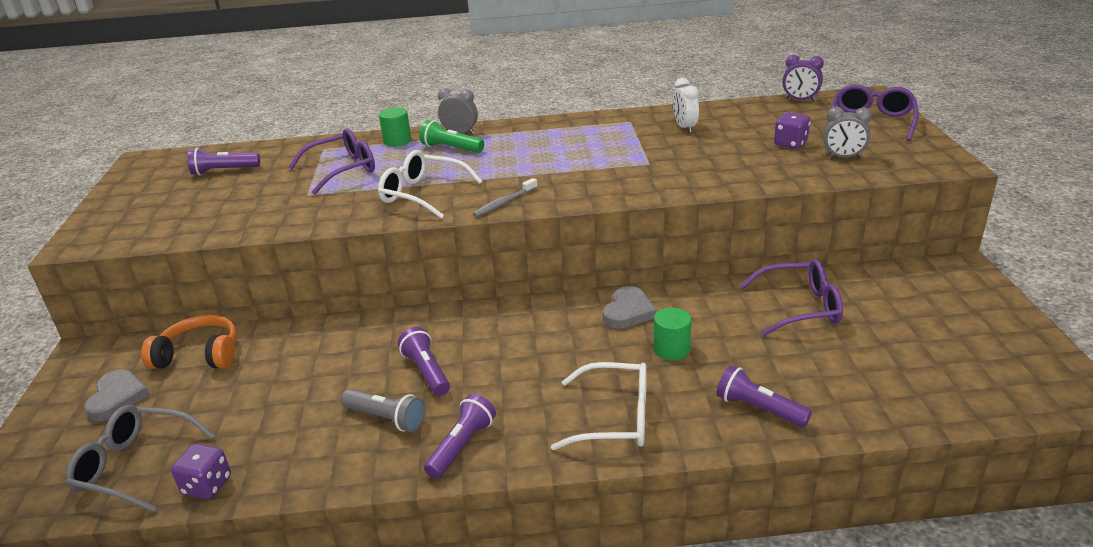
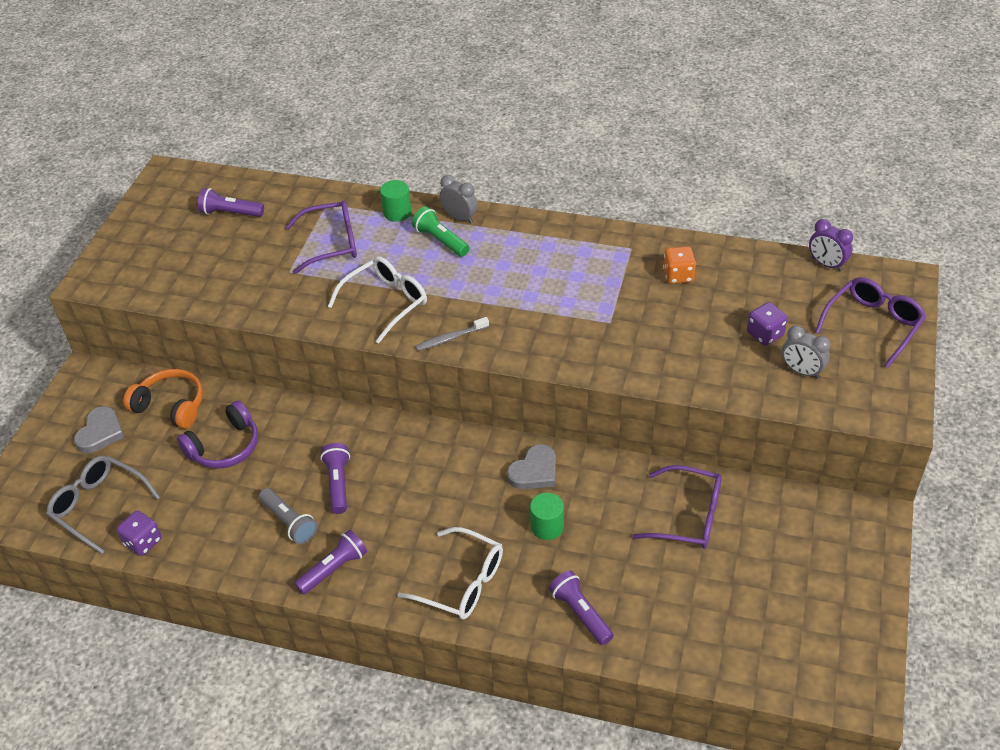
camera: 20 degrees right, 15 degrees up
white glasses [378,150,482,219] -> white glasses turned 90 degrees clockwise [328,256,427,344]
white clock [673,78,699,133] -> orange dice [663,246,696,284]
none -> purple headphones [177,401,258,469]

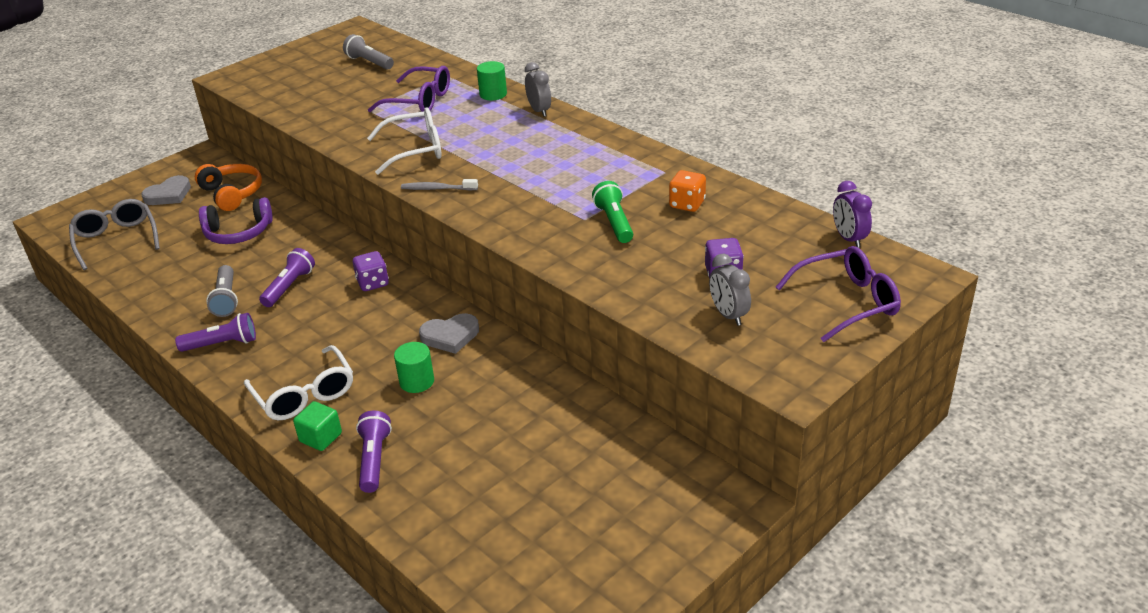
camera: 30 degrees right, 10 degrees down
purple dice [117,510,161,556] -> purple dice moved to [353,251,389,291]
purple flashlight [198,188,264,217] -> grey flashlight [343,34,394,70]
green flashlight [412,207,469,257] -> green flashlight moved to [592,181,633,243]
purple glasses [632,465,722,549] -> none
none -> green cube [293,401,342,451]

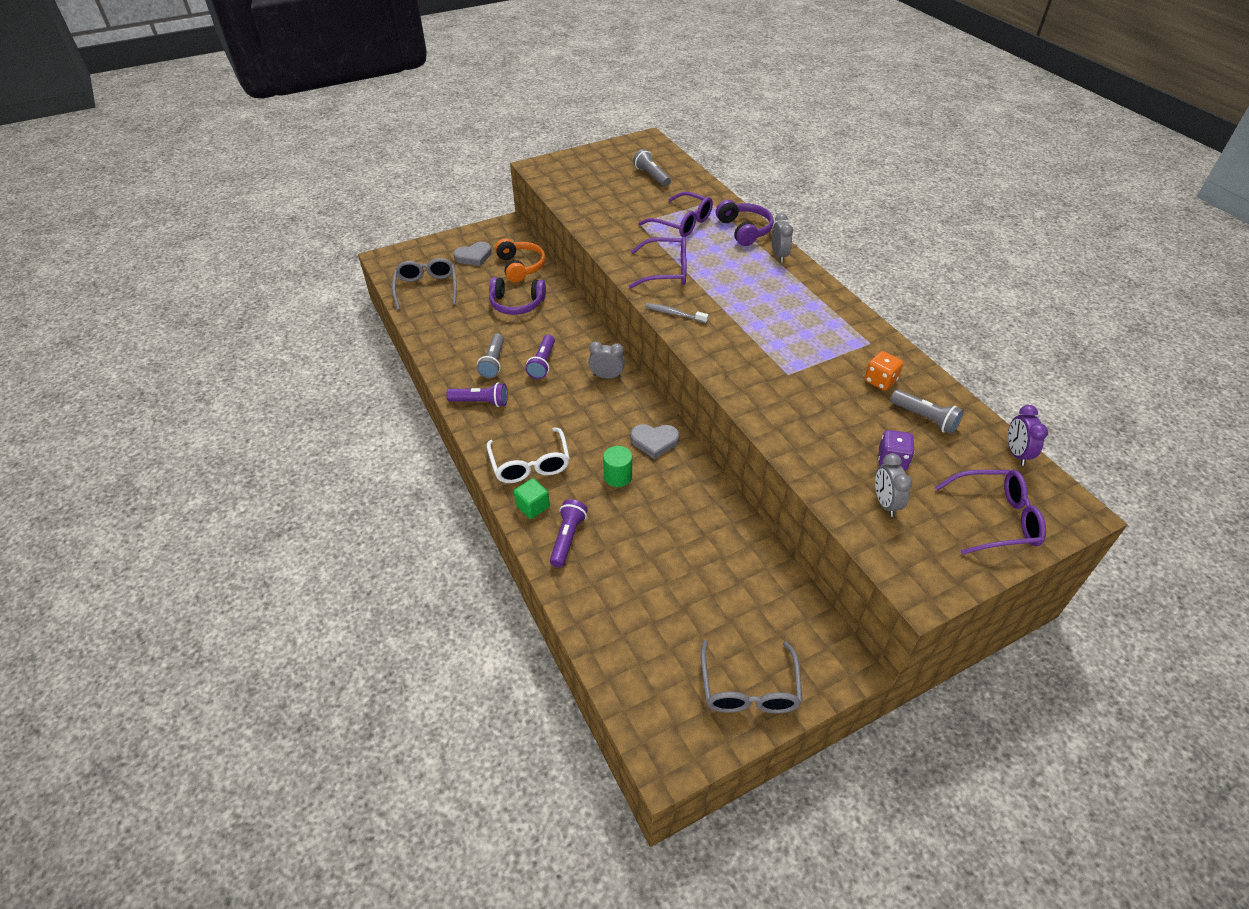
camera: 15 degrees right, 10 degrees up
purple flashlight [259,248,315,307] -> purple flashlight turned 150 degrees clockwise [526,335,555,379]
purple dice [353,251,389,291] -> grey clock [588,341,625,379]
white glasses [367,108,442,175] -> purple glasses [629,236,687,289]
green cylinder [477,61,507,100] -> purple headphones [716,200,774,246]
green flashlight [592,181,633,243] -> none
none -> grey glasses [701,640,802,713]
none -> grey flashlight [890,390,964,434]

